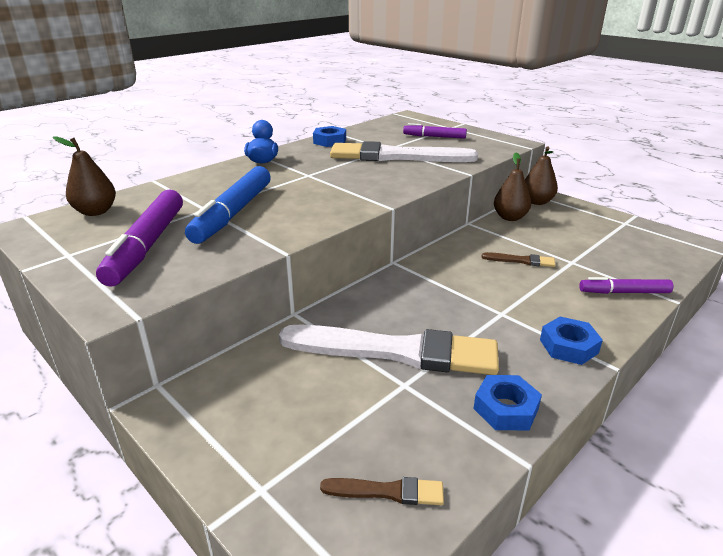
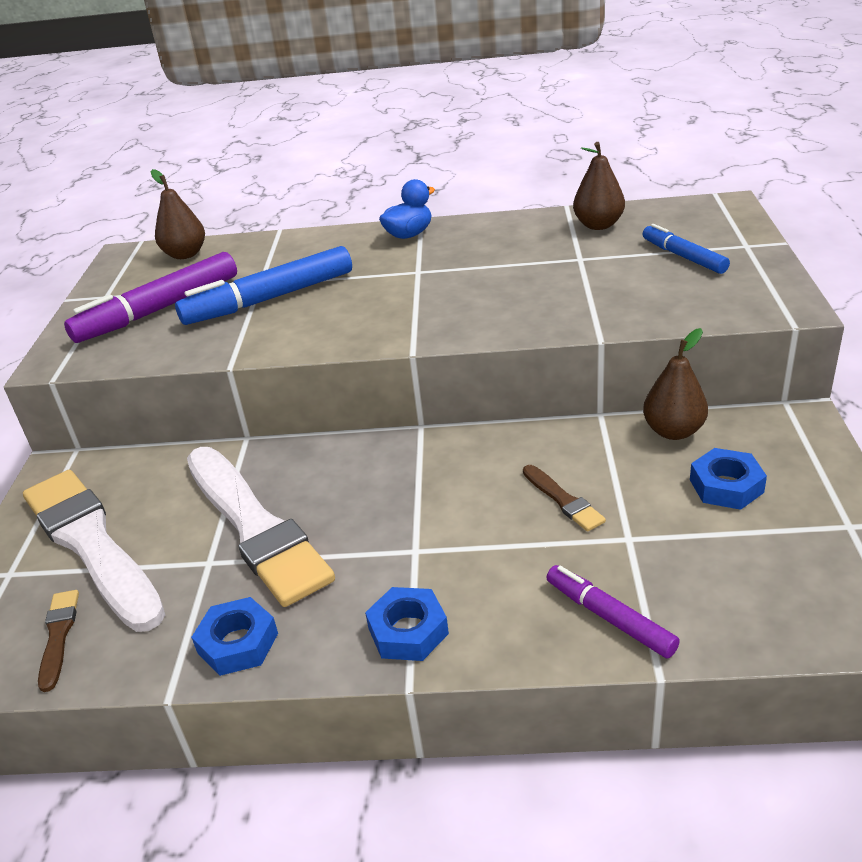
camera: 50 degrees right, 5 degrees up
blue nut [313,126,346,147] -> blue nut moved to [690,448,767,510]
brown brush [320,477,444,505] -> brown brush turned 150 degrees counterclockwise [38,590,79,692]
white brush [330,141,478,162] -> white brush moved to [23,470,165,632]
purple marker [403,123,467,139] -> blue marker [643,224,730,274]
brown pear [525,146,558,205] -> brown pear moved to [573,142,625,230]

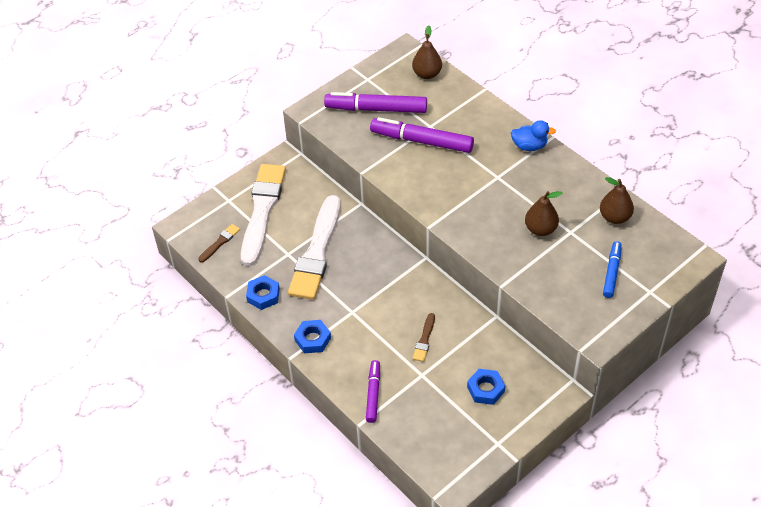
camera: 45 degrees right, 15 degrees up
blue marker [175,246,352,325] -> purple marker [370,117,474,153]
brown pear [643,328,708,440] -> brown pear moved to [525,191,562,236]

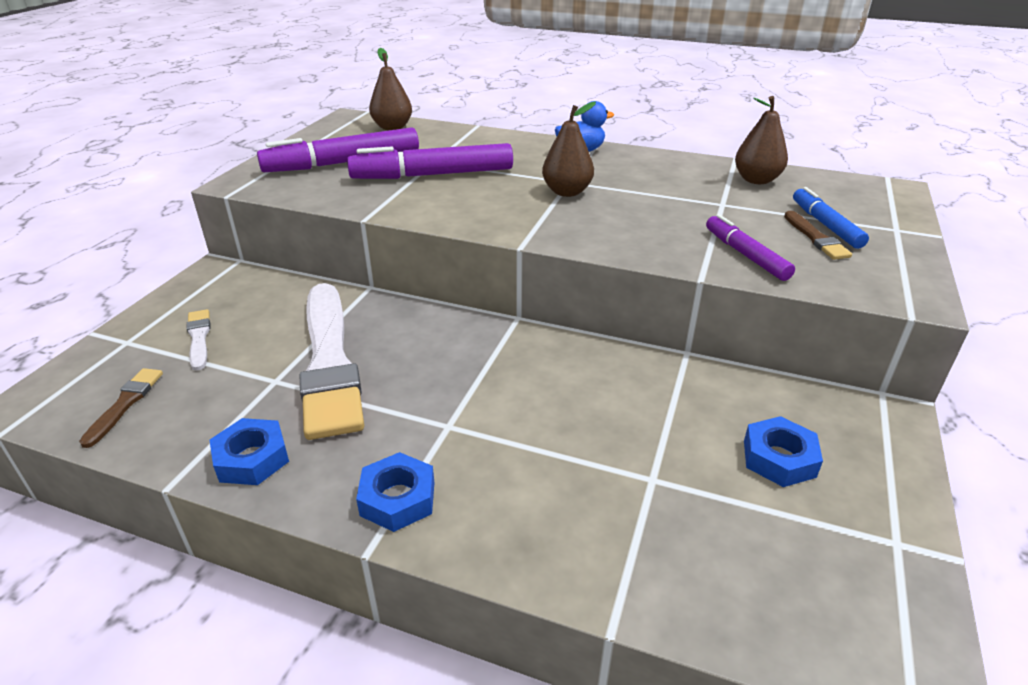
camera: 30 degrees left, 15 degrees down
white brush [241,164,286,266] -> white brush [186,309,210,371], size x0.42
purple marker [366,360,380,423] -> purple marker moved to [706,214,795,281]
brown brush [413,313,435,362] -> brown brush moved to [784,211,852,260]
brown pear [525,191,562,236] -> brown pear moved to [542,101,596,197]

